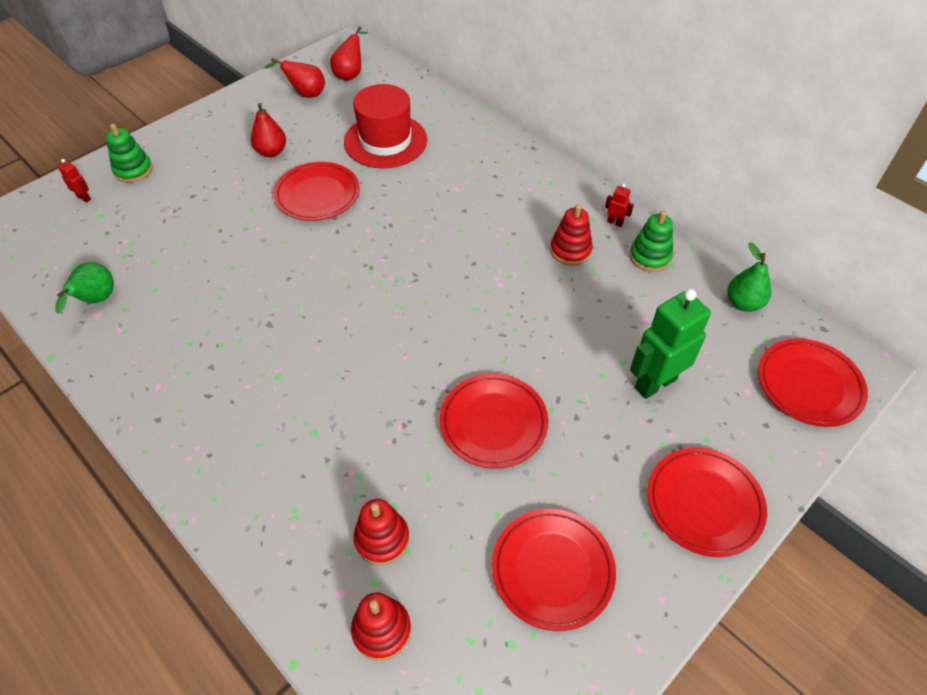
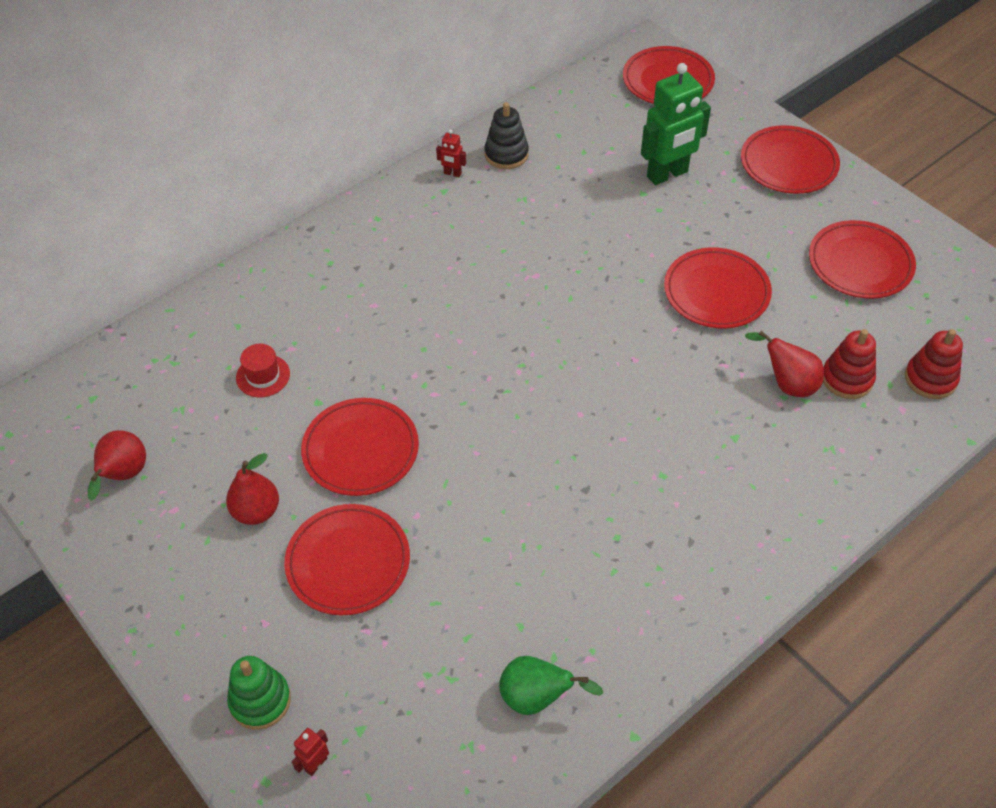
camera: 85 degrees left, 0 degrees up
red pear [330,26,367,81] -> red pear moved to [745,331,824,397]
red hat [344,84,427,168] -> red hat [236,344,290,397], size x0.46
red stacking toy [550,204,593,266] -> none
red robot [605,184,634,227] -> red robot turned 105 degrees counterclockwise [436,130,466,177]
green stacking toy [629,211,673,272] -> black stacking toy [484,102,529,169]
green robot [630,289,711,399] -> green robot turned 90 degrees counterclockwise [641,63,711,185]
green pear [727,242,771,312] -> none
none -> red plate [284,504,410,615]

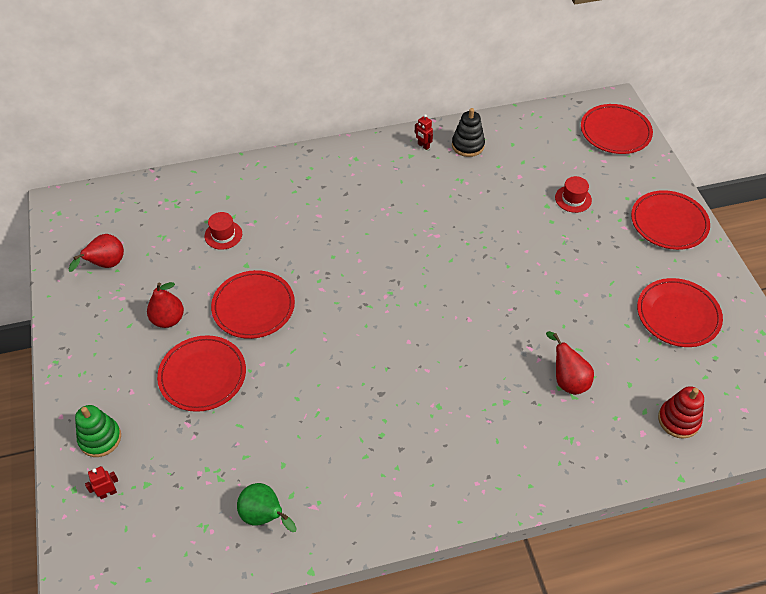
camera: 25 degrees right, 0 degrees up
green robot [641,63,711,185] -> red hat [555,176,592,213]
red plate [664,247,772,328] -> none
red stacking toy [823,329,876,399] -> none

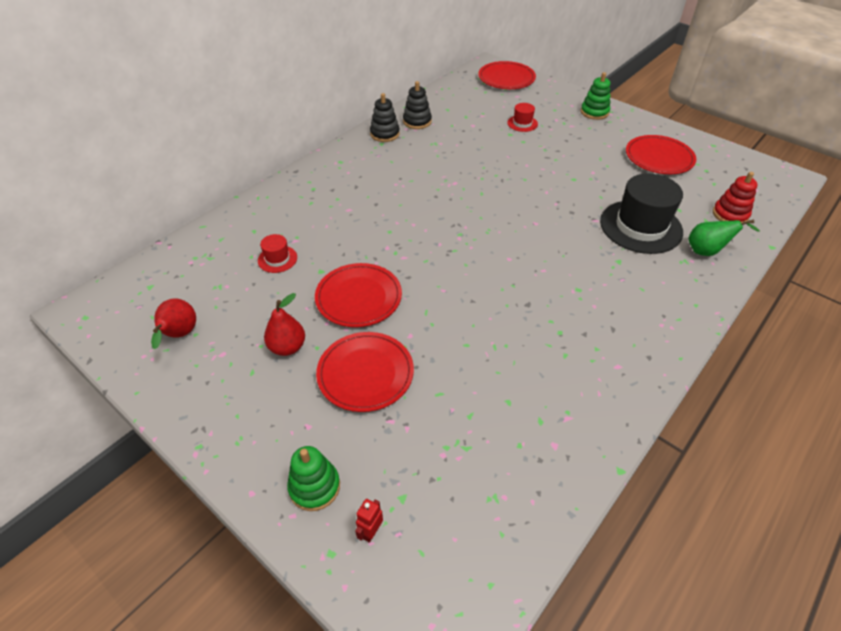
camera: 35 degrees left, 5 degrees down
green pear [237,483,297,532] -> green pear moved to [688,219,760,256]
red robot [415,114,433,150] -> black stacking toy [370,93,400,142]
red pear [546,331,594,395] -> black hat [600,173,683,254]
red plate [631,190,710,250] -> green stacking toy [581,72,610,120]

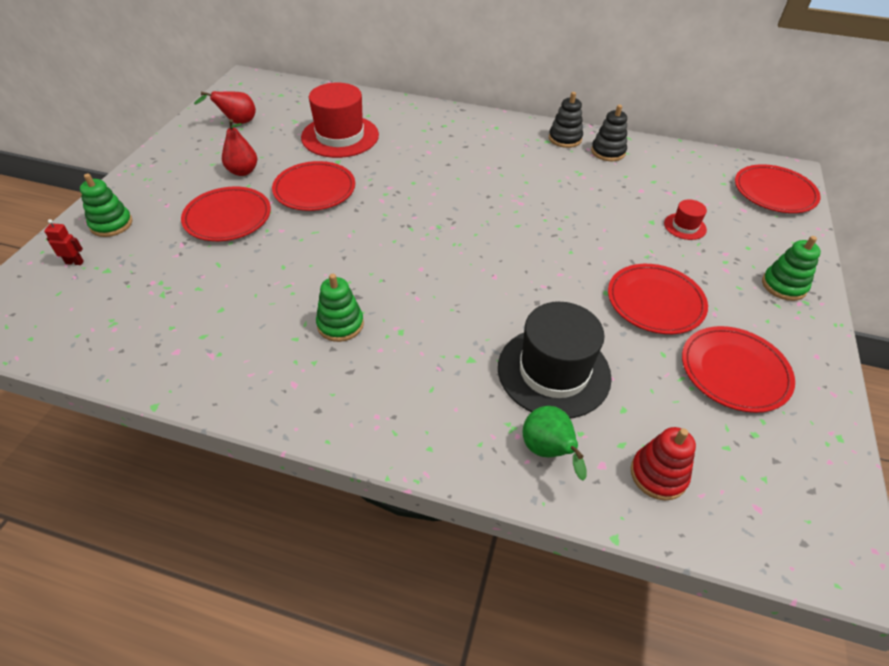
camera: 65 degrees right, 0 degrees up
red hat [258,234,297,273] -> red hat [301,83,379,158], size x2.17
none -> green stacking toy [316,274,364,342]
none -> red plate [608,264,708,334]

